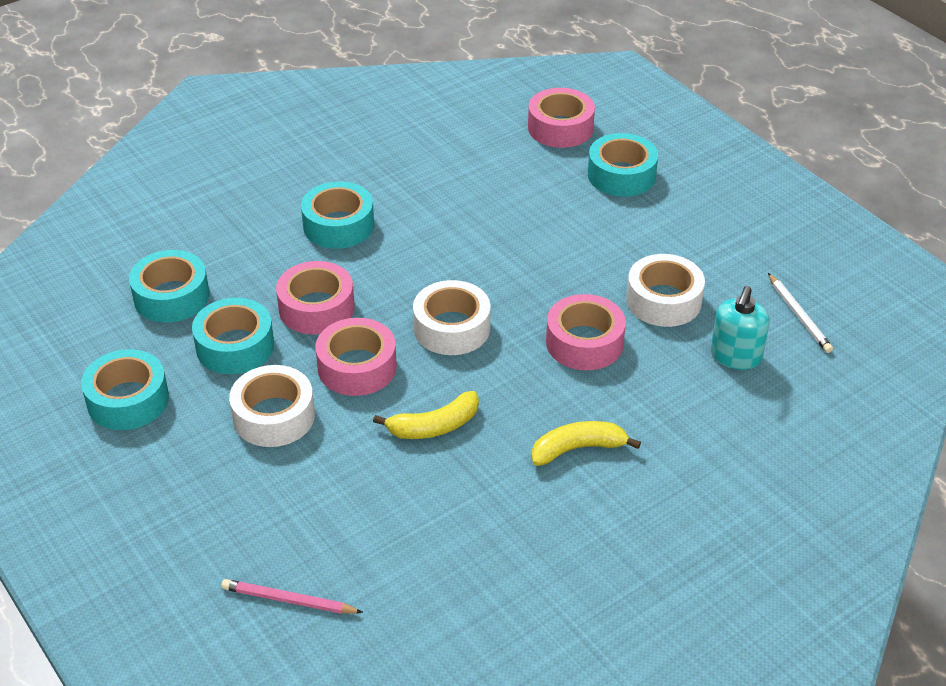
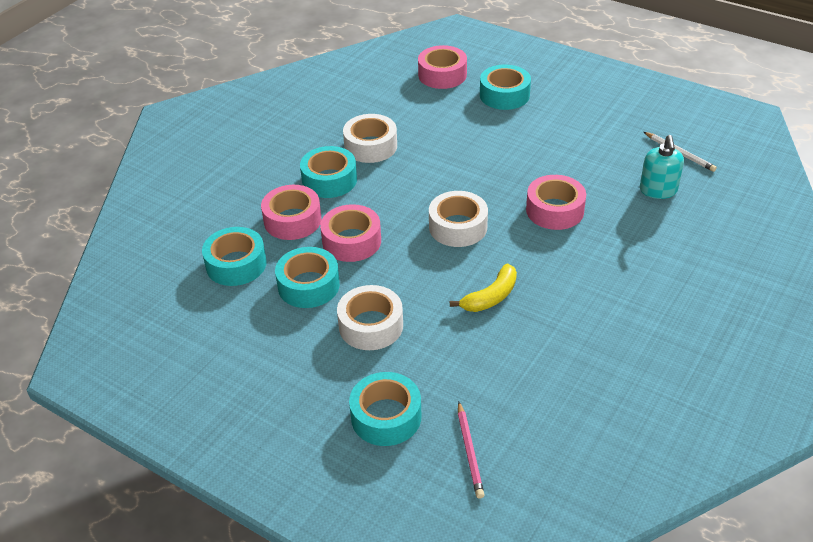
camera: 20 degrees left, 0 degrees up
turquoise tape [81,349,169,430] -> turquoise tape moved to [349,372,421,446]
pink pencil [221,579,363,614] -> pink pencil turned 90 degrees counterclockwise [458,402,484,499]
pink tape [315,318,397,396] -> pink tape moved to [261,185,322,240]
yellow banana [531,421,641,466] -> none
white tape [626,254,705,327] -> white tape moved to [343,114,397,163]

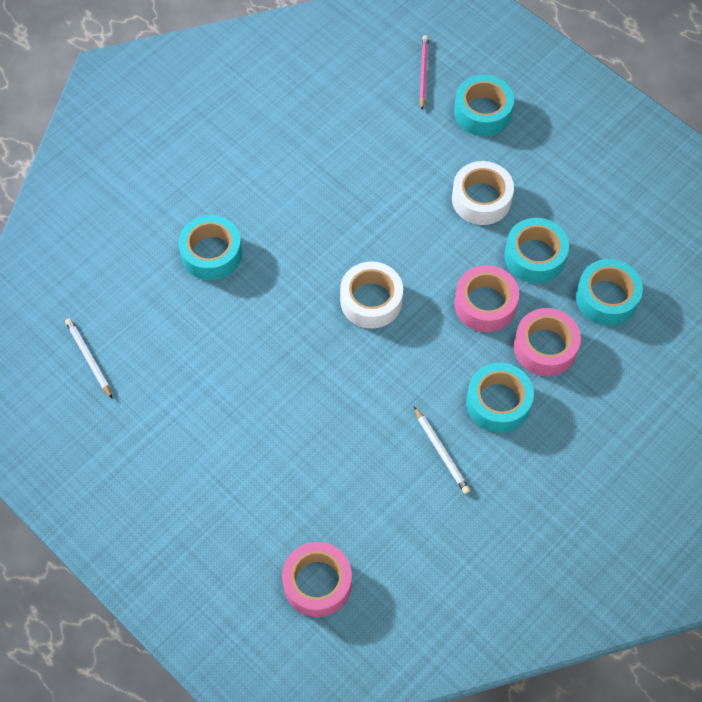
camera: 170 degrees left, 20 degrees up
white tape [343,114,397,163] -> white pencil [414,407,470,494]
yellow banana [450,263,517,312] -> none
turquoise tape [480,65,531,110] -> turquoise tape moved to [178,215,242,280]
pink tape [526,175,586,230] -> none
turquoise soap dispenser [640,135,684,199] -> none

